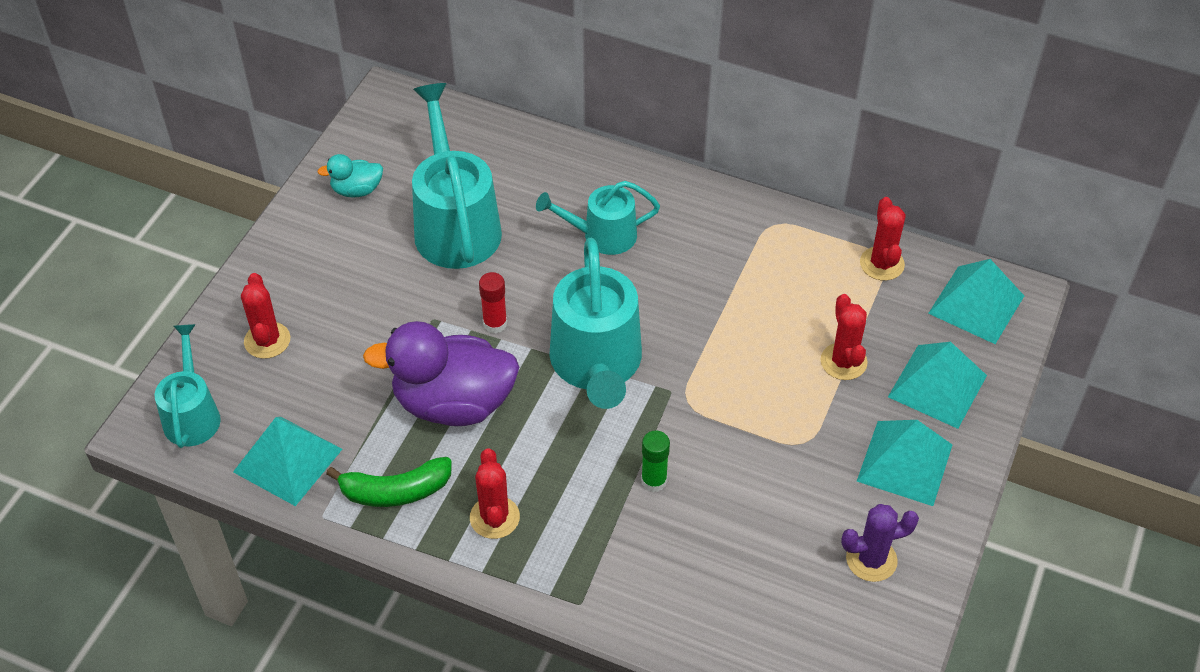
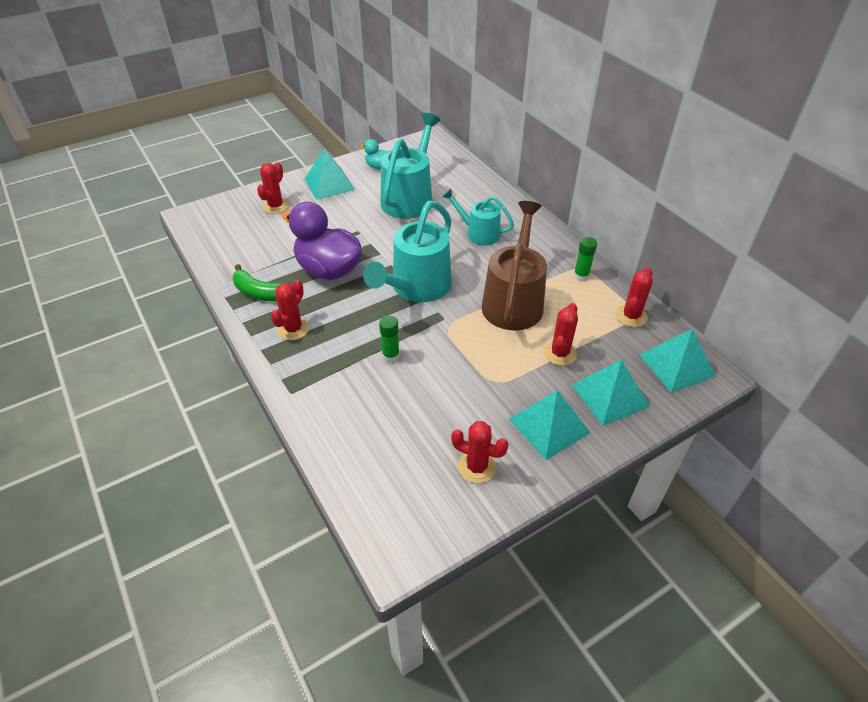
camera: 35 degrees right, 5 degrees down
turquoise watering can [155,324,221,448] -> none
turquoise pyramid [233,417,342,506] -> turquoise pyramid moved to [304,149,355,200]
red glue stick [479,272,507,333] -> none
purple cactus [841,504,919,582] -> red cactus [451,421,509,483]
none -> brown watering can [482,201,547,331]
none -> green glue stick [574,237,597,281]

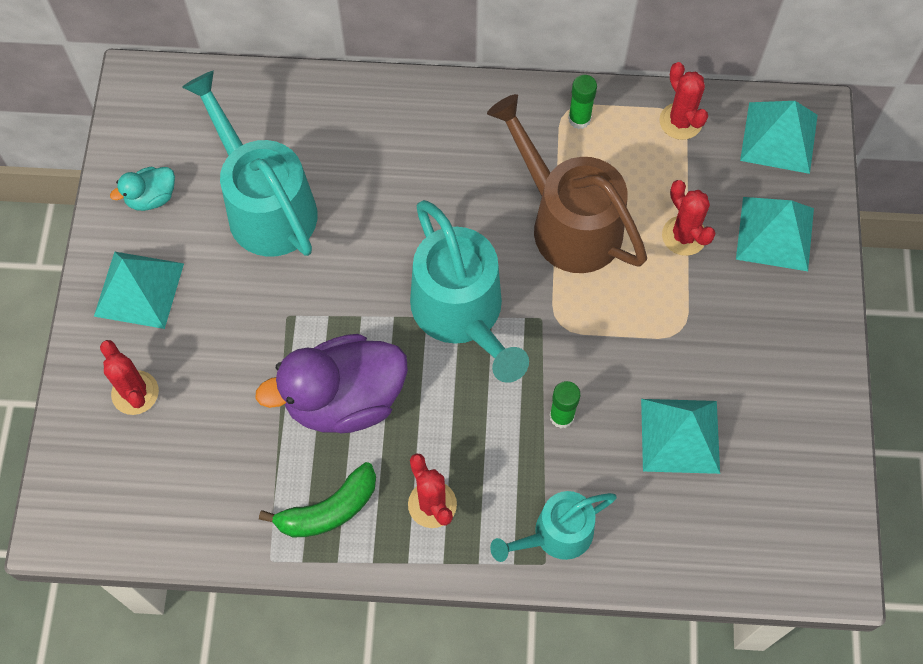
camera: 55 degrees left, 20 degrees up
turquoise watering can [442,189,514,246] -> turquoise watering can moved to [490,491,617,562]
red cactus [451,421,509,483] -> none
turquoise pyramid [509,390,591,460] -> turquoise pyramid moved to [641,399,720,474]

